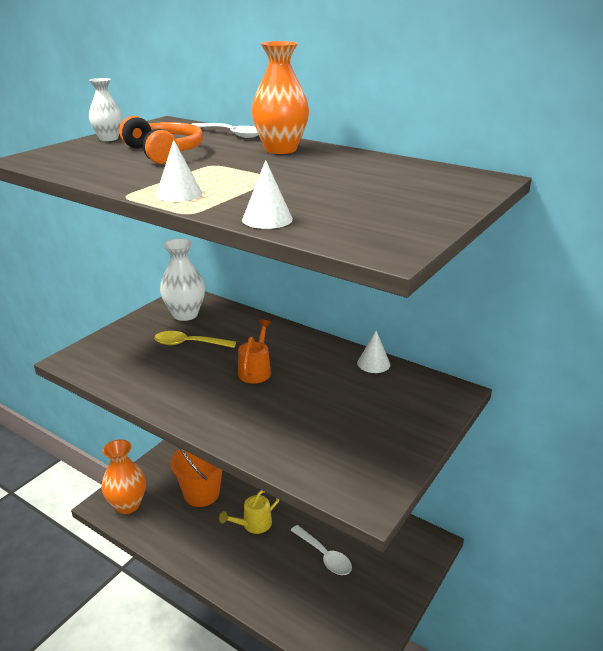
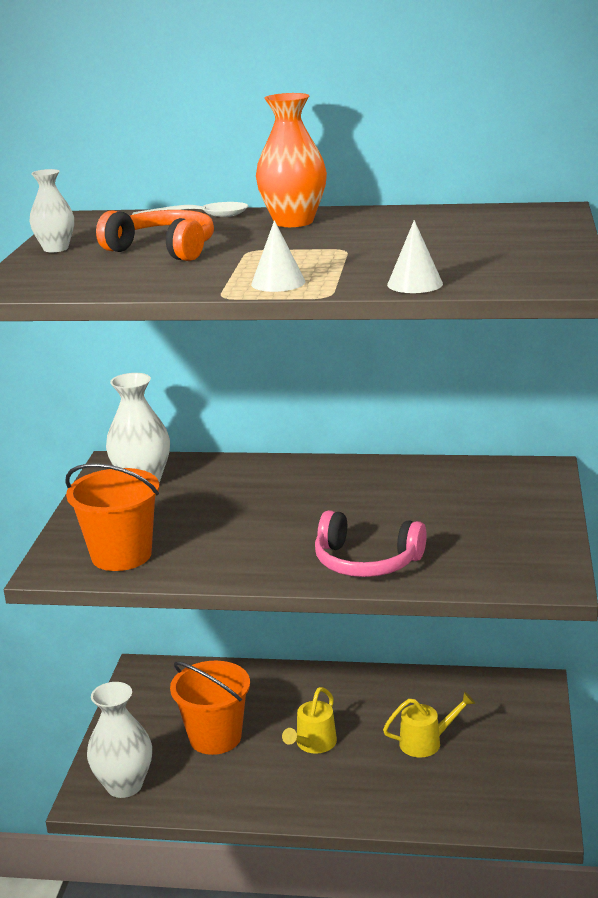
camera: 25 degrees left, 5 degrees down
orange vase [101,439,146,514] -> white vase [87,682,152,798]
yellow spoon [154,331,236,348] -> none
orange watering can [238,319,271,383] -> none
white spoon [291,525,352,575] -> yellow watering can [383,692,475,757]
white cone [357,331,390,373] -> none
none -> orange bucket [65,463,160,571]
none -> pink headphones [315,510,427,577]

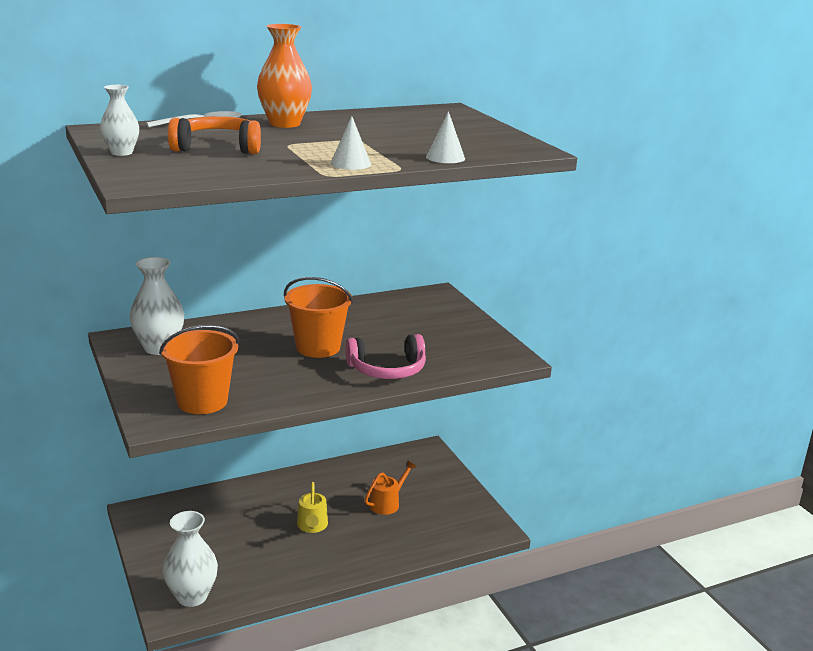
camera: 35 degrees left, 0 degrees up
orange bucket [170,661,250,755] -> orange bucket moved to [284,277,353,358]
yellow watering can [383,692,475,757] -> orange watering can [365,460,417,515]

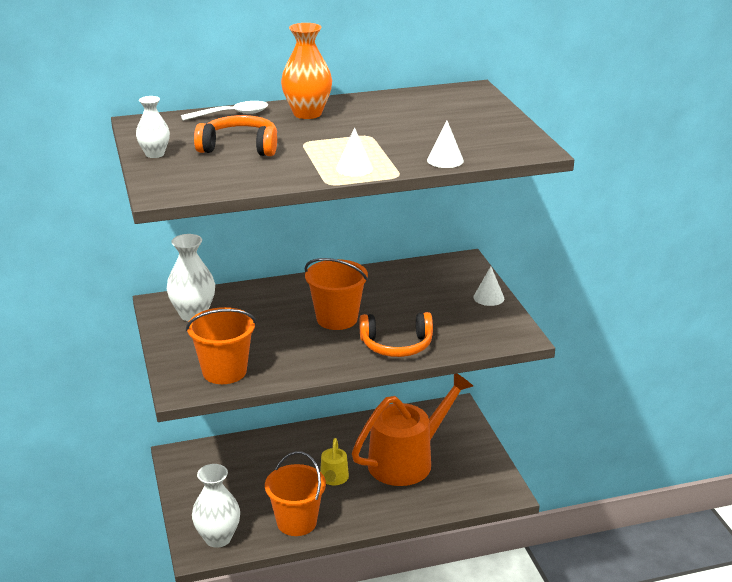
camera: 10 degrees right, 5 degrees up
pink headphones [345,334,426,379] -> orange headphones [359,312,433,357]
orange watering can [365,460,417,515] -> orange watering can [352,374,473,486], size x2.24
none -> orange bucket [265,451,326,536]
none -> white cone [473,266,504,306]

